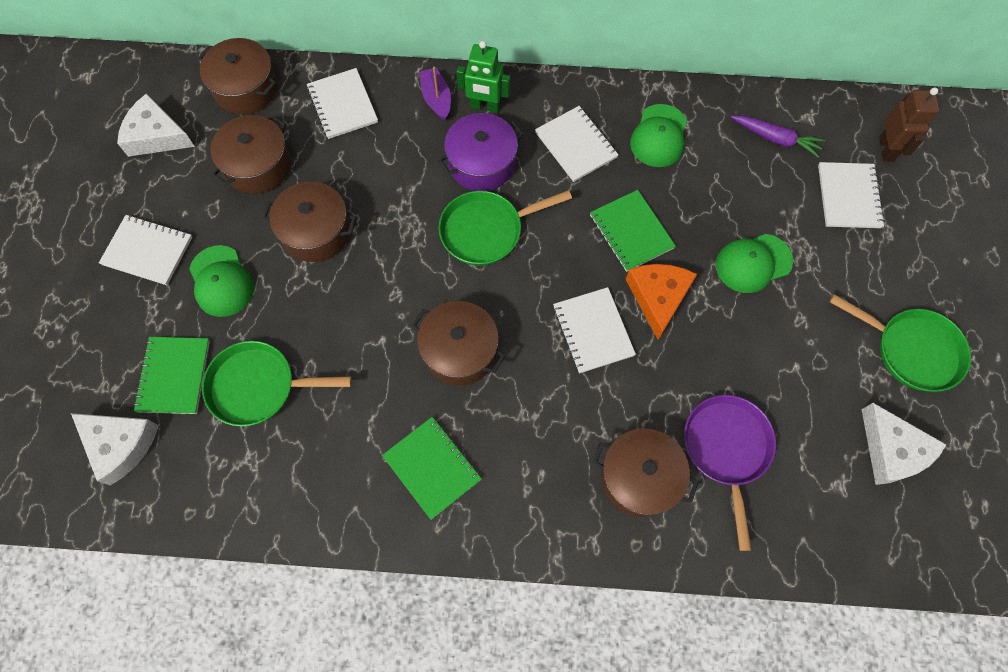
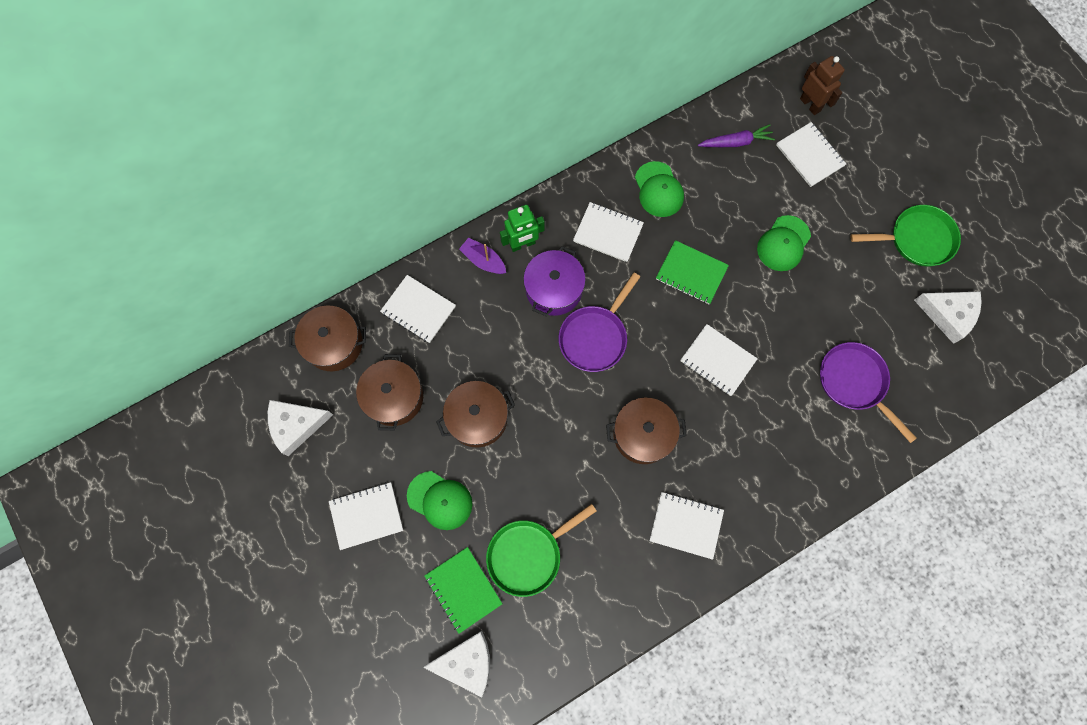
camera: 35 degrees left, 5 degrees up
green notebook [382,417,482,520] -> white notebook [650,492,724,560]
green pan [438,190,572,266] -> purple pan [559,273,640,372]
brown pot [593,428,699,517] -> none
orange cheese [625,264,697,340] -> none

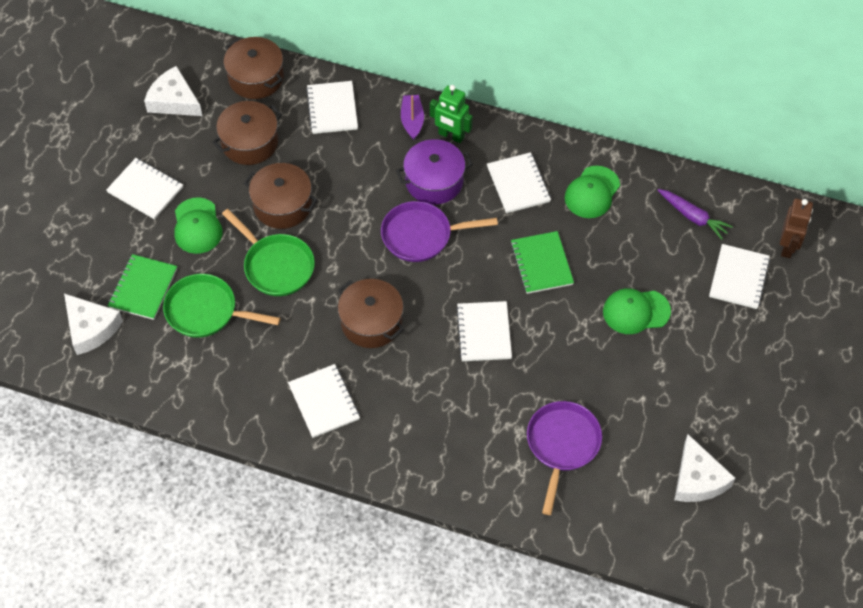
camera: 50 degrees right, 15 degrees down
green pan [850,205,961,266] -> green pan moved to [222,209,315,296]

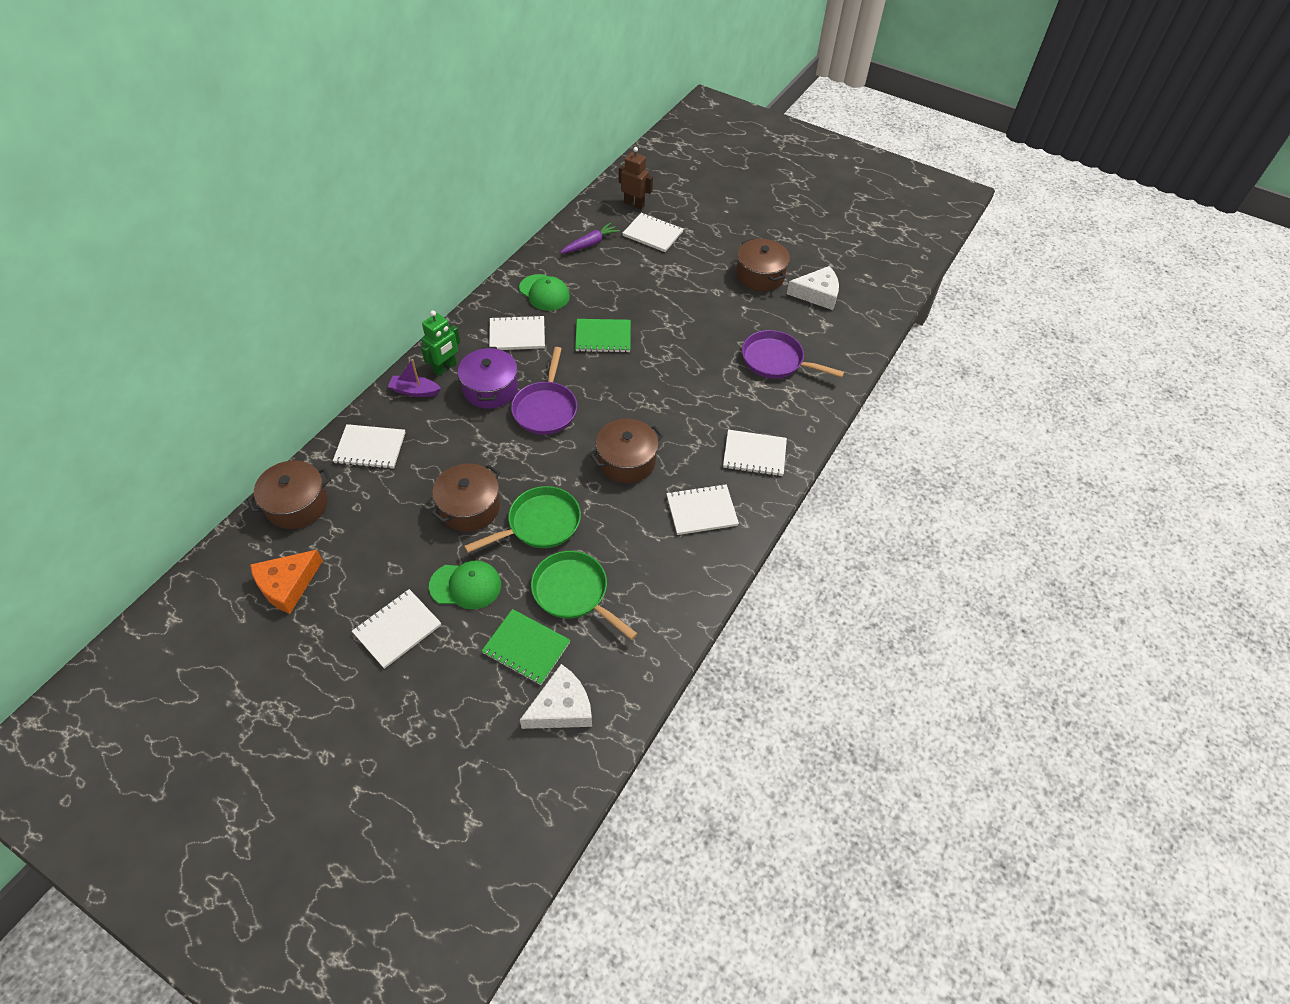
camera: 80 degrees left, 5 degrees down
white cheese [144,66,202,116] -> orange cheese [250,550,323,614]
green pan [163,274,281,338] -> green pan turned 105 degrees clockwise [531,551,638,640]
brown pot [213,101,282,165] -> brown pot moved to [736,239,790,291]
white notebook [456,301,512,361] -> white notebook moved to [723,430,787,476]
green cap [603,288,671,334] -> none

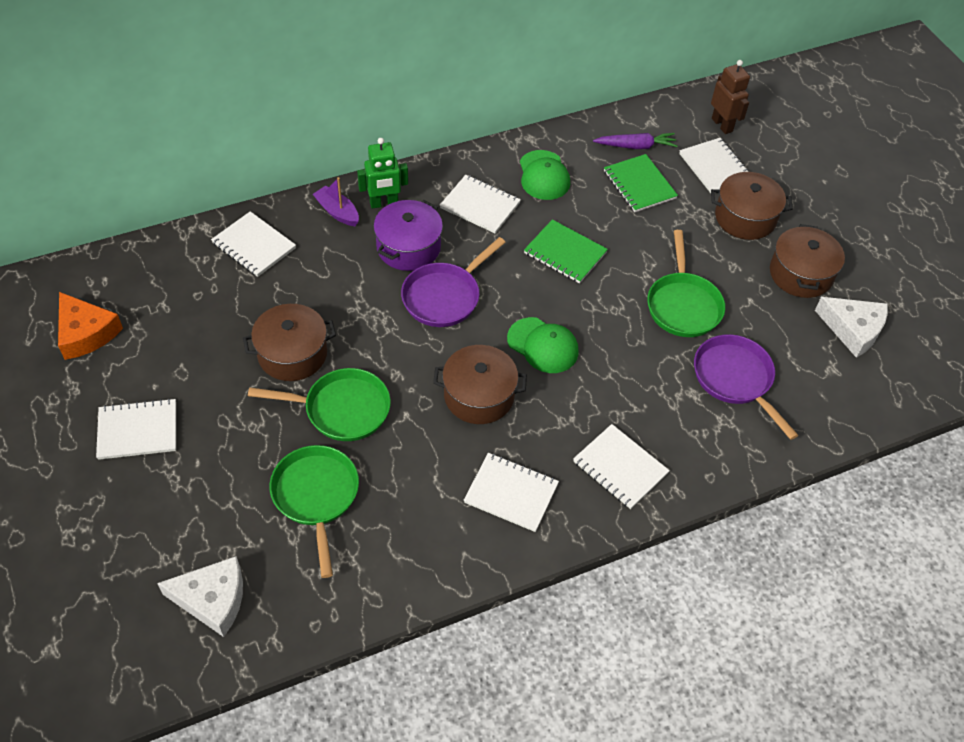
camera: 35 degrees right, 0 degrees up
brown pot [247,460,331,529] -> brown pot moved to [711,172,793,240]
orange cheese [250,550,323,614] -> orange cheese turned 120 degrees counterclockwise [58,292,123,360]
green cap [429,560,501,610] -> green cap moved to [507,317,579,373]
green notebook [482,609,571,685] -> green notebook moved to [604,154,678,212]
none -> green pan [647,230,725,337]

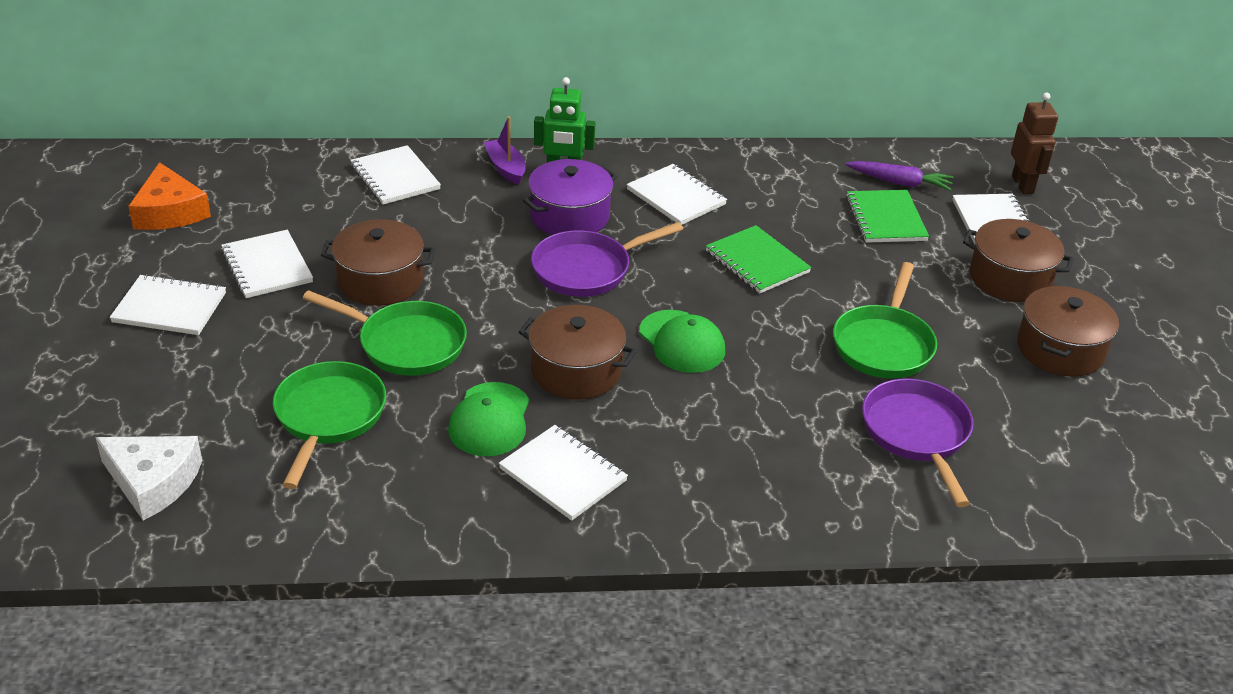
camera: 20 degrees right, 15 degrees down
green cap [520,150,570,200] -> green cap moved to [448,382,529,456]
white notebook [573,424,670,509] -> white notebook moved to [221,230,313,298]
white cheese [815,297,888,358] -> none

